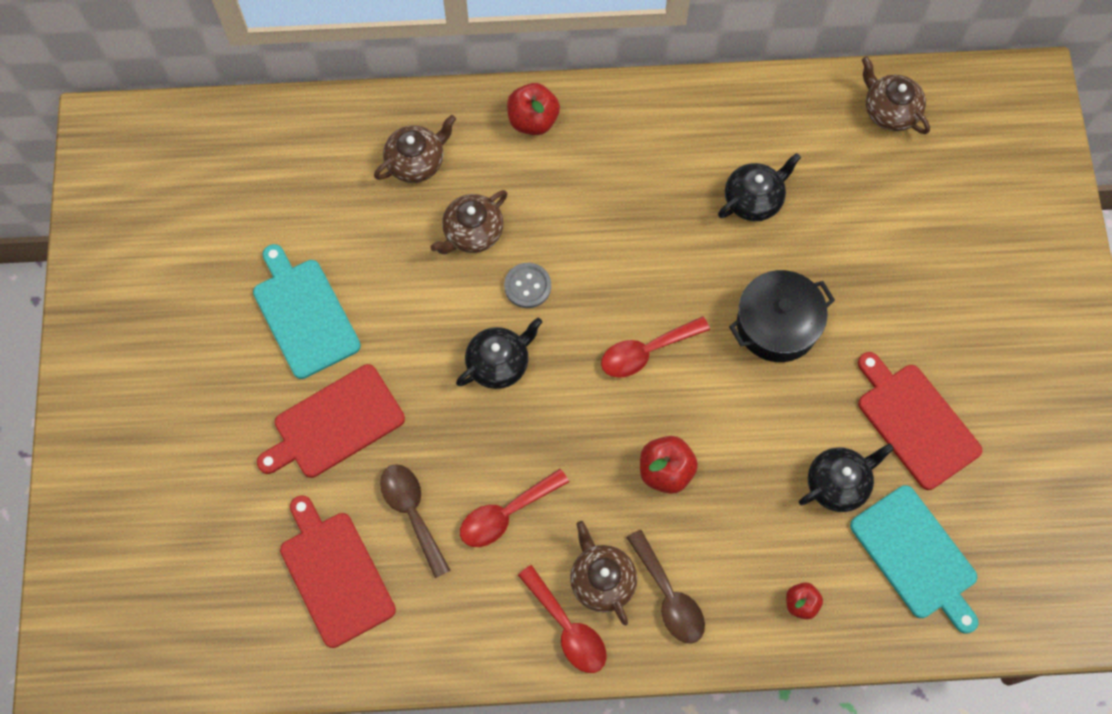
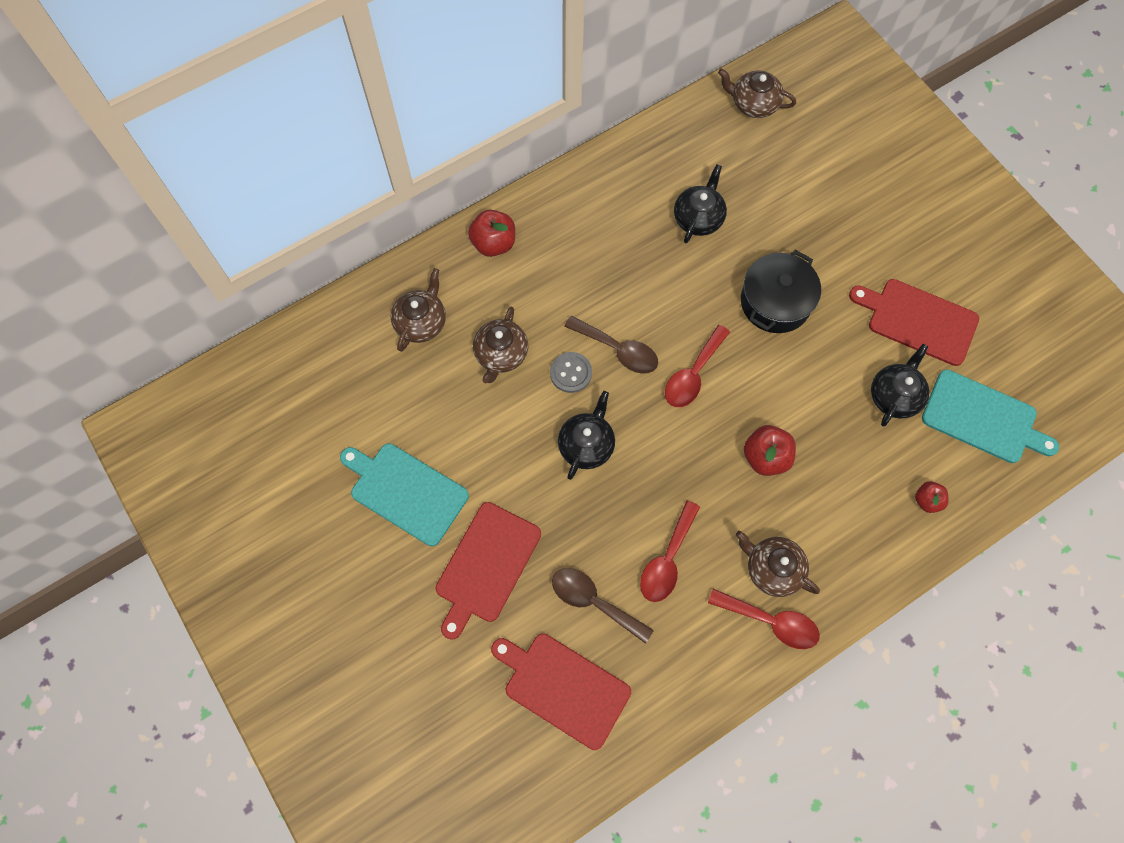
camera: 30 degrees left, 0 degrees up
brown spoon [627,530,705,644] -> brown spoon moved to [564,316,658,374]

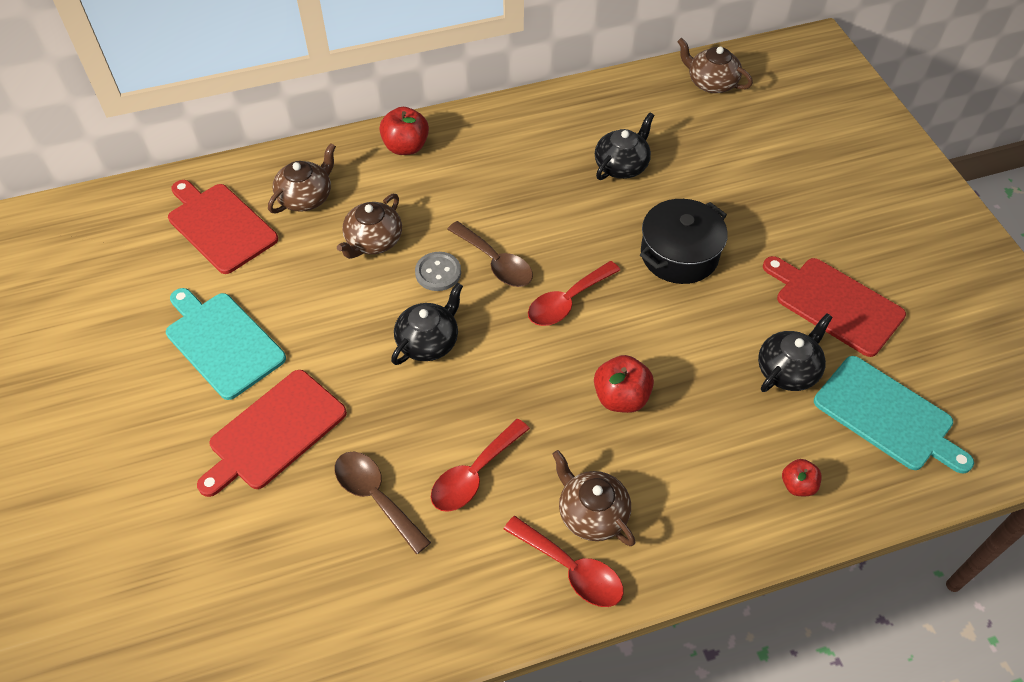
camera: 15 degrees right, 15 degrees down
red cutting board [491,634,631,750] -> red cutting board moved to [168,180,278,274]

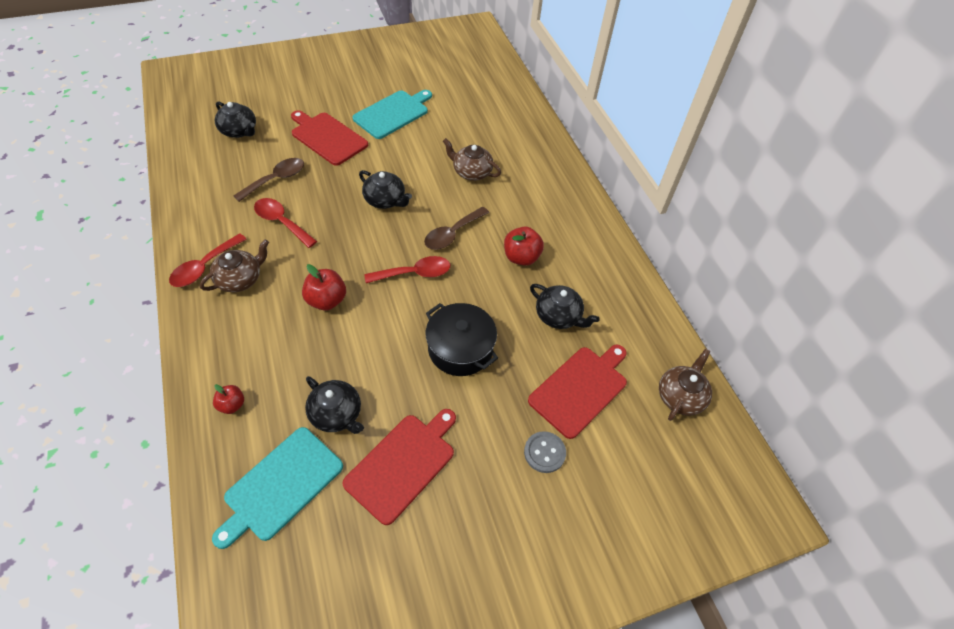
camera: 85 degrees right, 0 degrees up
red cutting board [168,180,278,274] -> red cutting board moved to [528,345,627,439]
brown teapot [268,143,336,213] -> none
red apple [379,107,429,155] -> red apple moved to [504,227,544,266]
grey button [415,252,461,291] -> grey button moved to [524,431,566,473]
red spoon [528,261,620,326] -> red spoon turned 120 degrees clockwise [364,256,450,283]
none -> black teapot [215,102,256,138]

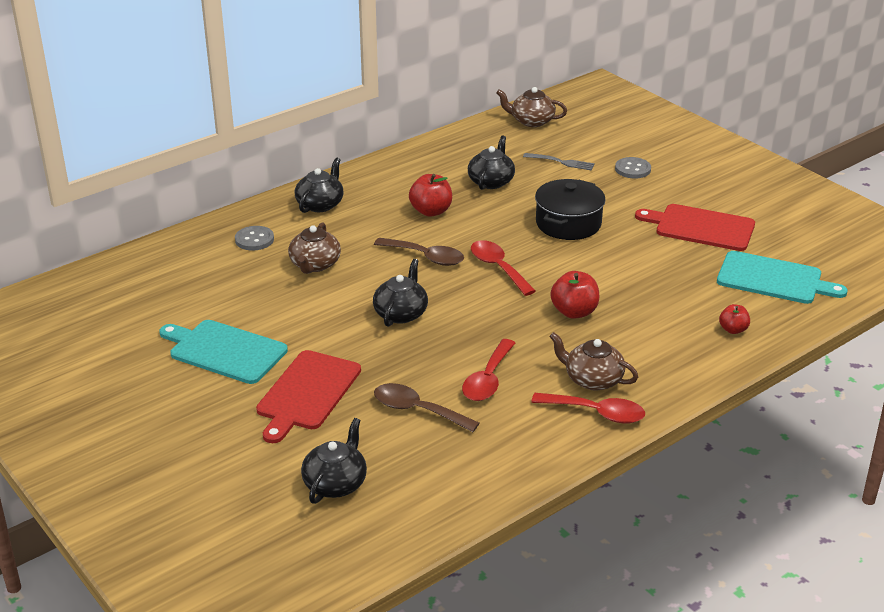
camera: 105 degrees left, 20 degrees down
black teapot [305,376,364,434] -> black teapot moved to [295,158,344,213]
red cutting board [528,345,627,439] -> grey fork [523,153,595,171]
none -> grey button [235,226,274,251]

